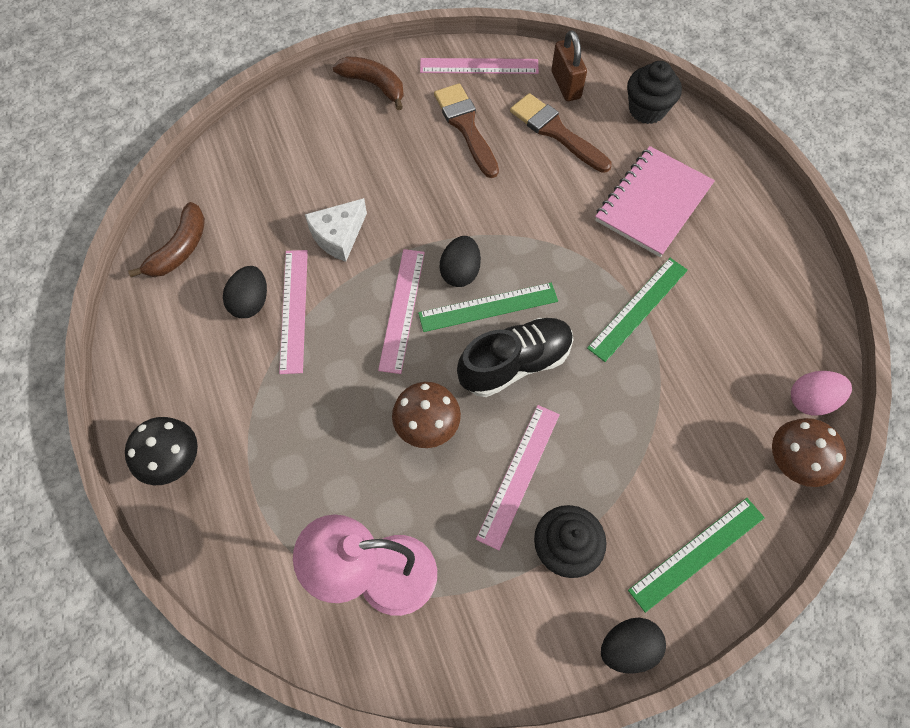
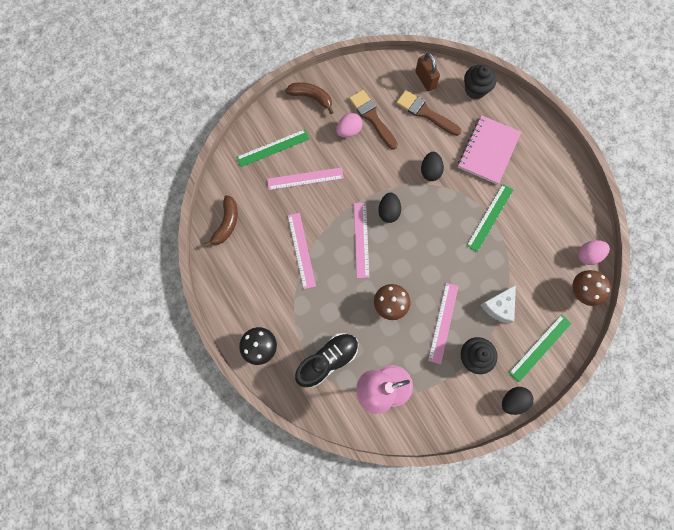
camera: 10 degrees left, 10 degrees up
black egg [223,266,267,318] -> black egg moved to [421,152,444,181]
white cheese [305,198,367,262] -> white cheese moved to [481,285,516,324]
green ruler [418,283,558,332] -> green ruler moved to [236,129,309,167]
pink ruler [420,58,539,74] -> pink ruler moved to [267,167,344,190]
black shoe [457,318,573,397] -> black shoe moved to [295,333,359,388]
none -> pink egg [336,113,363,138]

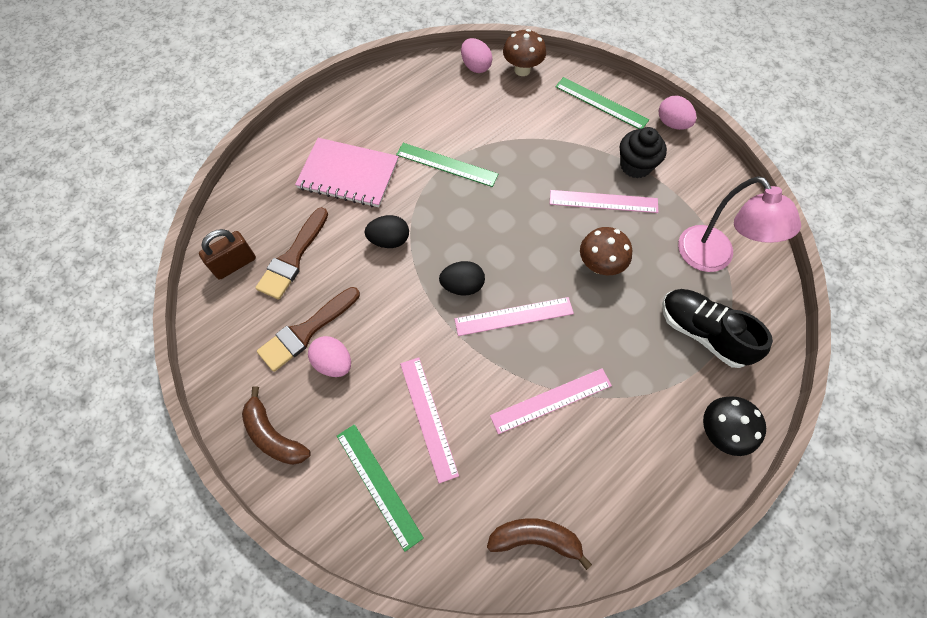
camera: 100 degrees left, 10 degrees down
brown banana [285,82,334,114] -> brown banana turned 60 degrees counterclockwise [242,386,311,465]
black cupcake [464,65,496,99] -> none
white cheese [481,285,516,324] -> none
black egg [502,387,533,415] -> pink egg [659,96,697,130]

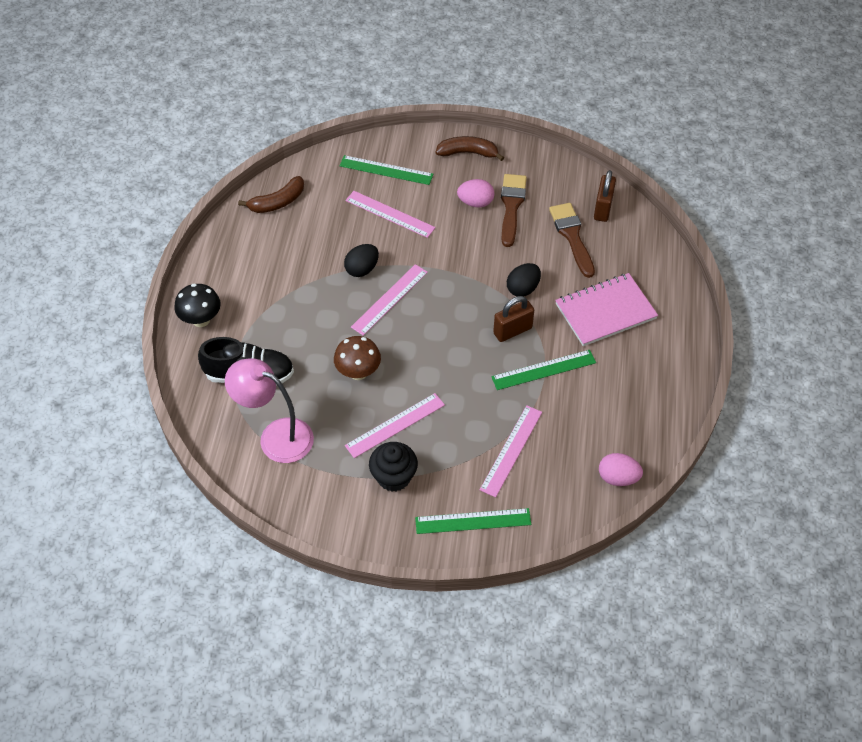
camera: 140 degrees right, 10 degrees down
black egg [439,261,485,295] -> black egg moved to [344,244,379,277]
pink ruler [490,368,612,434] -> pink ruler moved to [480,405,542,497]
brown mushroom [503,29,546,76] -> none
pink egg [659,96,697,130] -> none
none -> brown padlock [493,296,534,342]

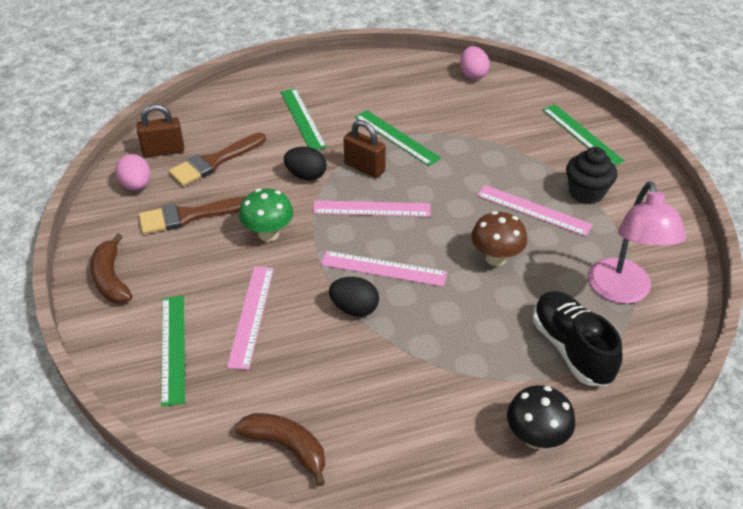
camera: 115 degrees left, 10 degrees down
pink egg [457,179,494,208] -> pink egg moved to [115,154,150,191]
pink ruler [480,405,542,497] -> pink ruler moved to [313,200,431,217]
pink notebook [555,273,658,346] -> green ruler [280,88,327,150]
none -> green mushroom [239,189,293,242]

